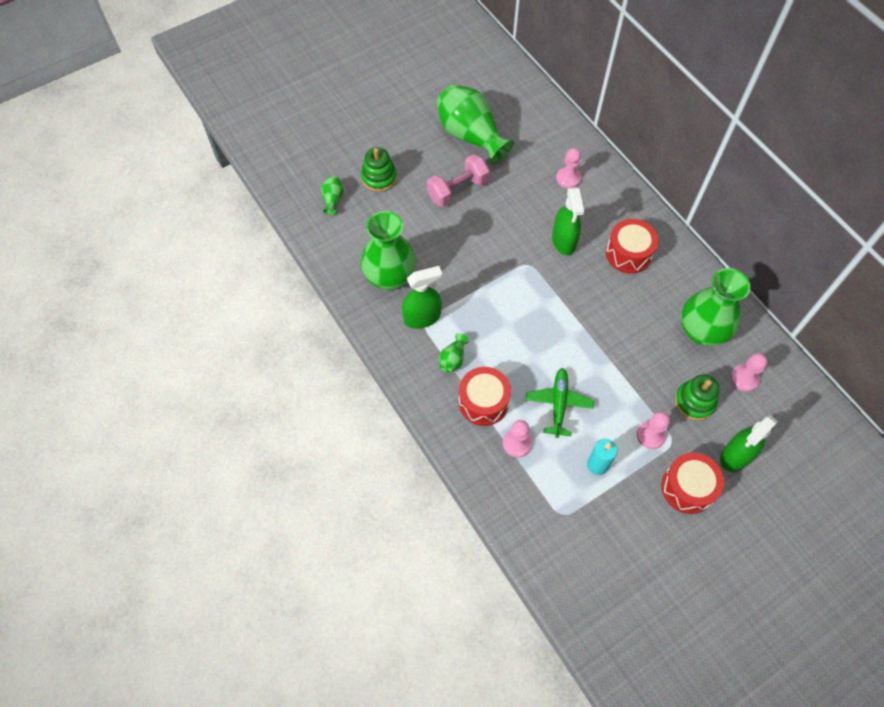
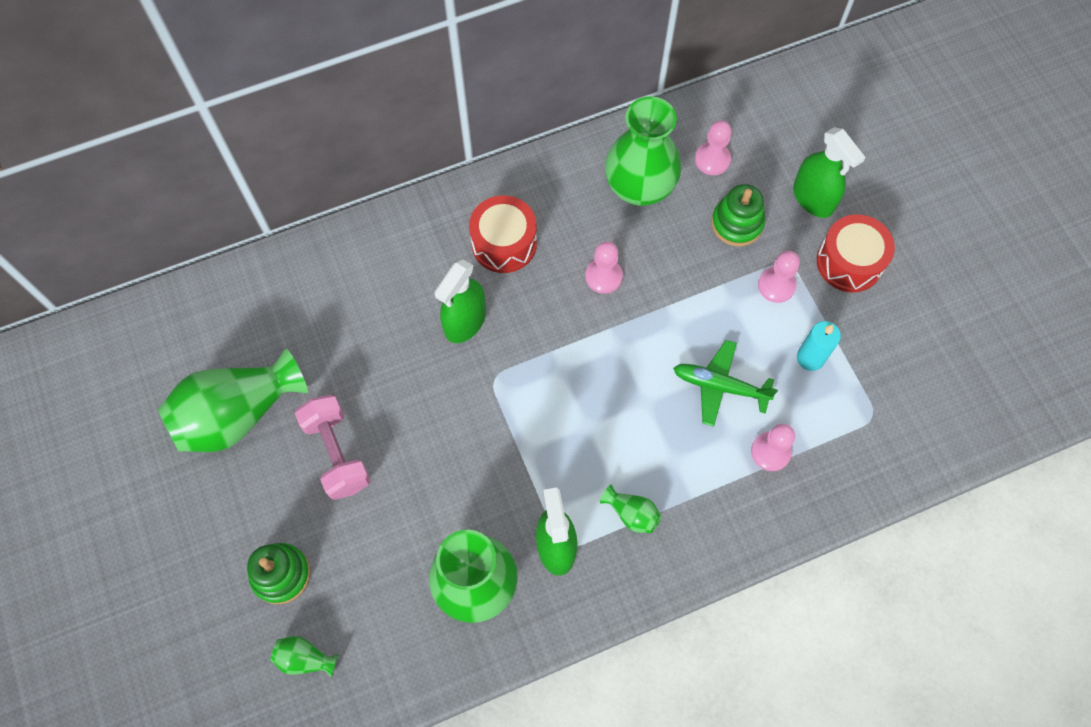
camera: 80 degrees left, 5 degrees up
red drum [459,367,511,426] -> none
green spray bottle [552,187,584,255] -> green spray bottle turned 120 degrees clockwise [434,260,486,343]
pink pawn [556,148,581,189] -> pink pawn moved to [586,241,623,294]

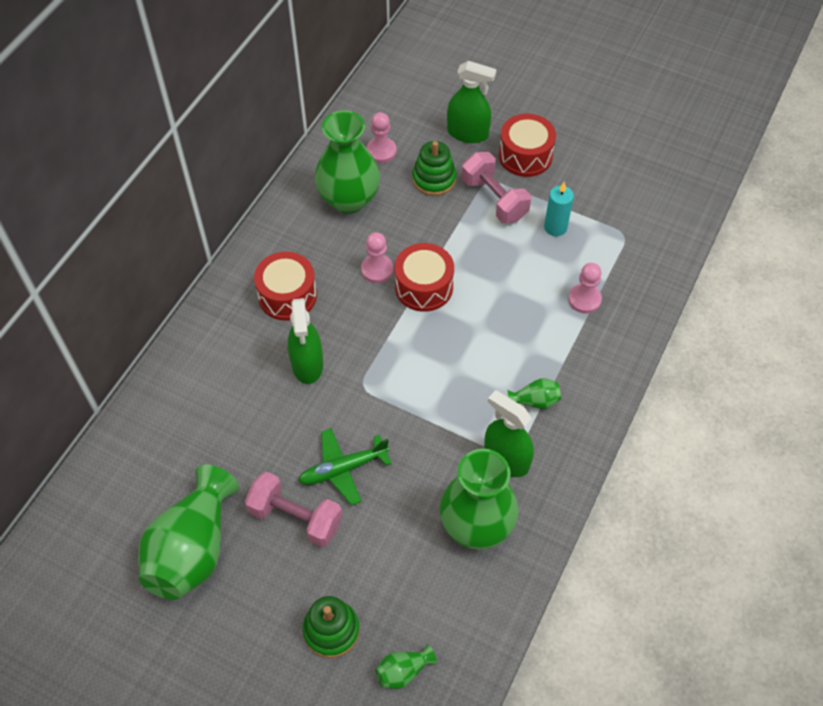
camera: 40 degrees left, 10 degrees down
green plane [673,340,778,427] -> green plane moved to [298,428,392,506]
pink pawn [758,251,800,303] -> pink dumbbell [462,152,531,223]
none -> red drum [395,243,454,312]

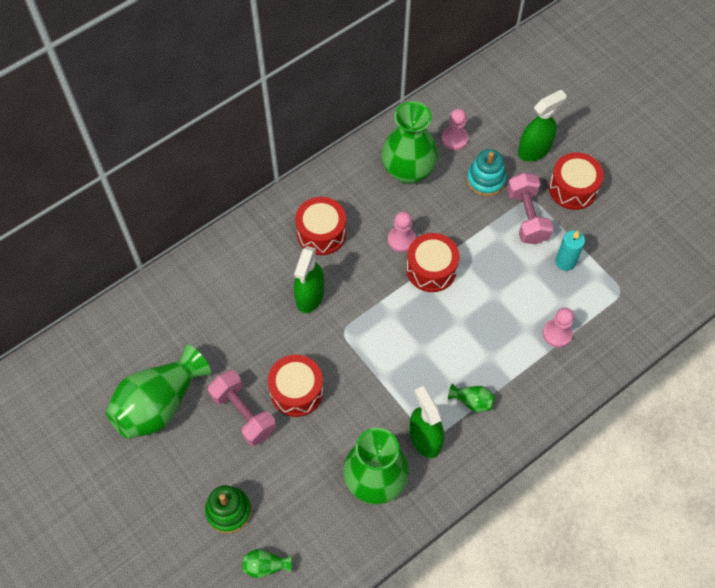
camera: 25 degrees right, 5 degrees up
green plane [298,428,392,506] -> red drum [268,355,324,417]
green stacking toy [412,141,456,196] -> turquoise stacking toy [467,149,506,196]
green spray bottle [447,61,497,143] -> green spray bottle turned 75 degrees counterclockwise [518,90,567,161]

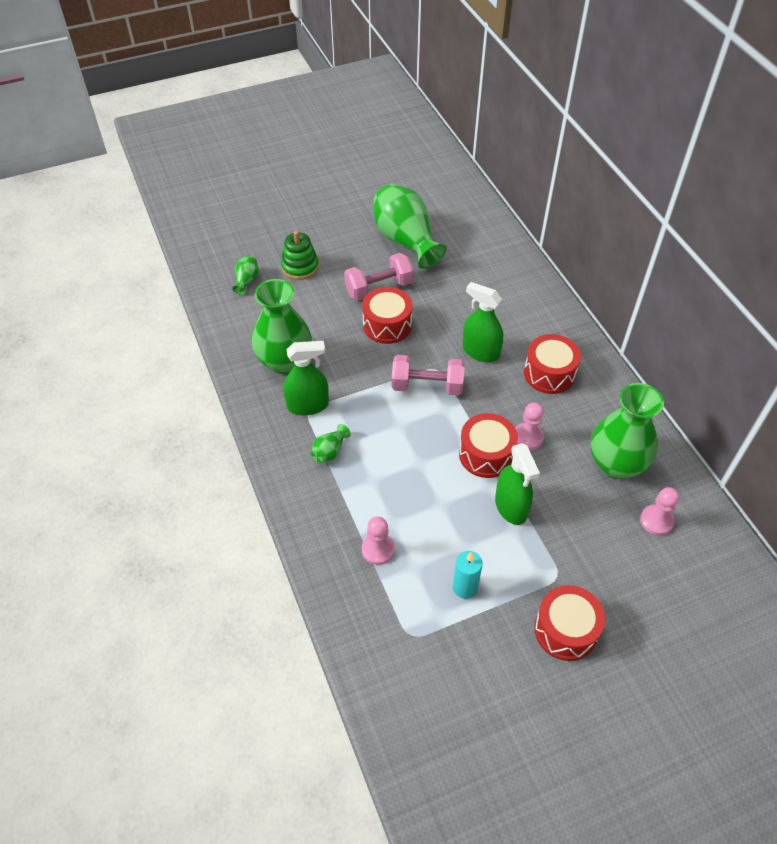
camera: 105 degrees right, 10 degrees down
turquoise stacking toy [467,149,506,196] -> none
pink dumbbell [507,173,553,245] -> pink dumbbell moved to [392,355,465,395]
green spray bottle [518,90,567,161] -> green spray bottle moved to [495,443,540,525]

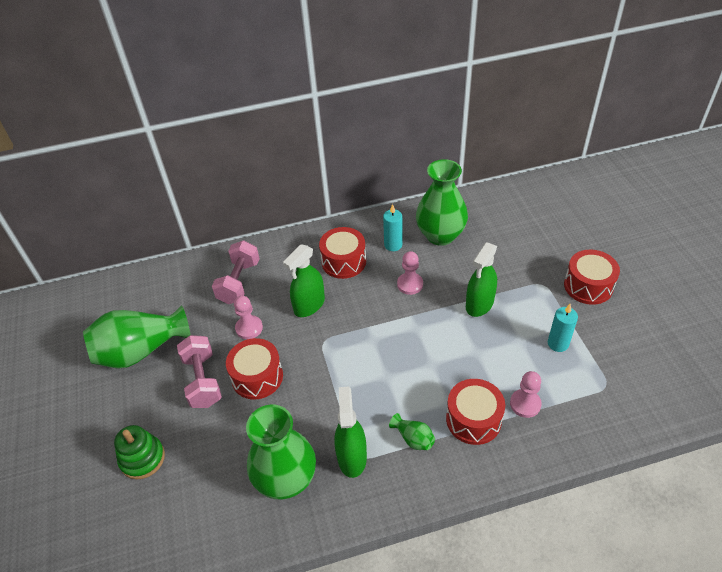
camera: 80 degrees left, 5 degrees down
green vase [232,255,259,295] -> none
pink dumbbell [392,355,465,395] -> pink dumbbell moved to [212,241,260,304]
red drum [459,413,518,478] -> red drum moved to [446,379,505,445]
green spray bottle [495,443,540,525] -> green spray bottle turned 135 degrees clockwise [466,242,497,317]
pink pawn [640,487,679,535] -> pink pawn moved to [234,296,263,339]
none -> turquoise candle [383,204,402,251]

